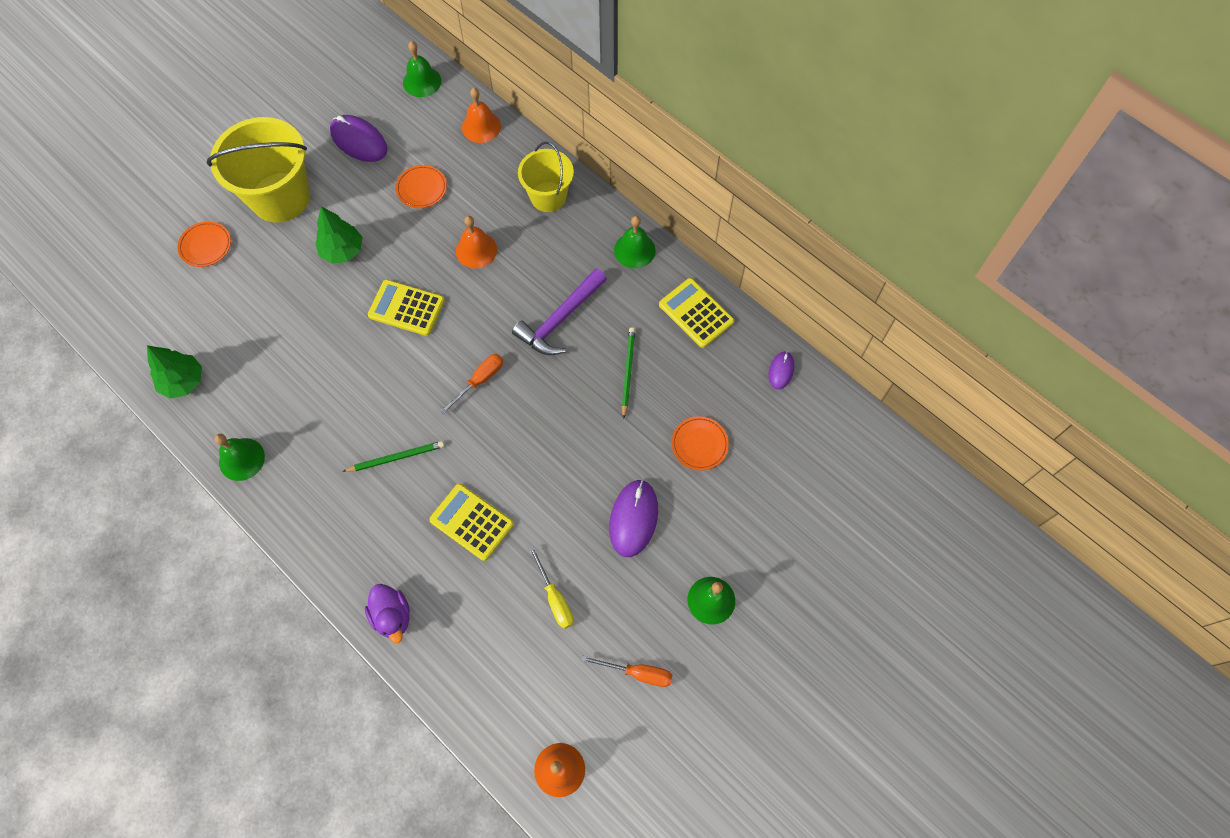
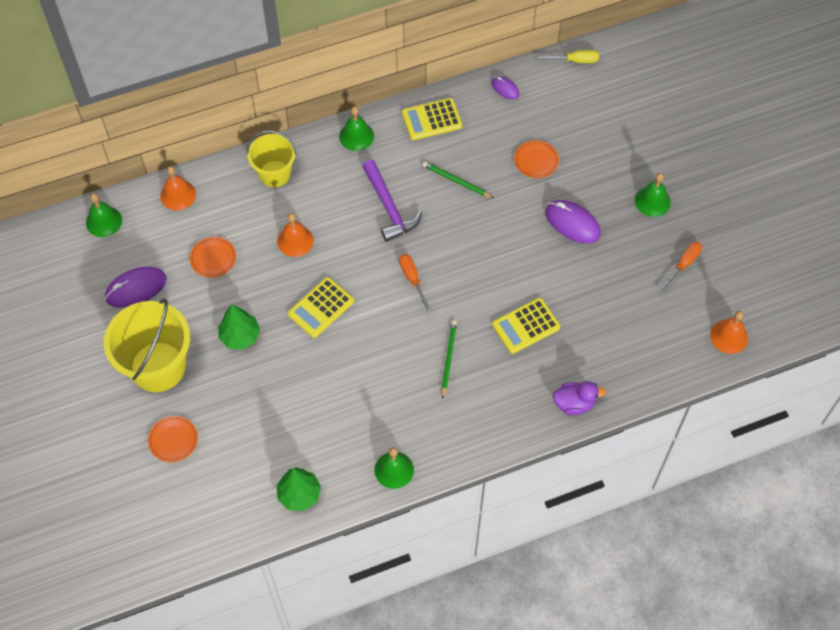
camera: 65 degrees left, 5 degrees down
yellow screwdriver [529,546,574,629] -> yellow screwdriver moved to [536,50,599,63]

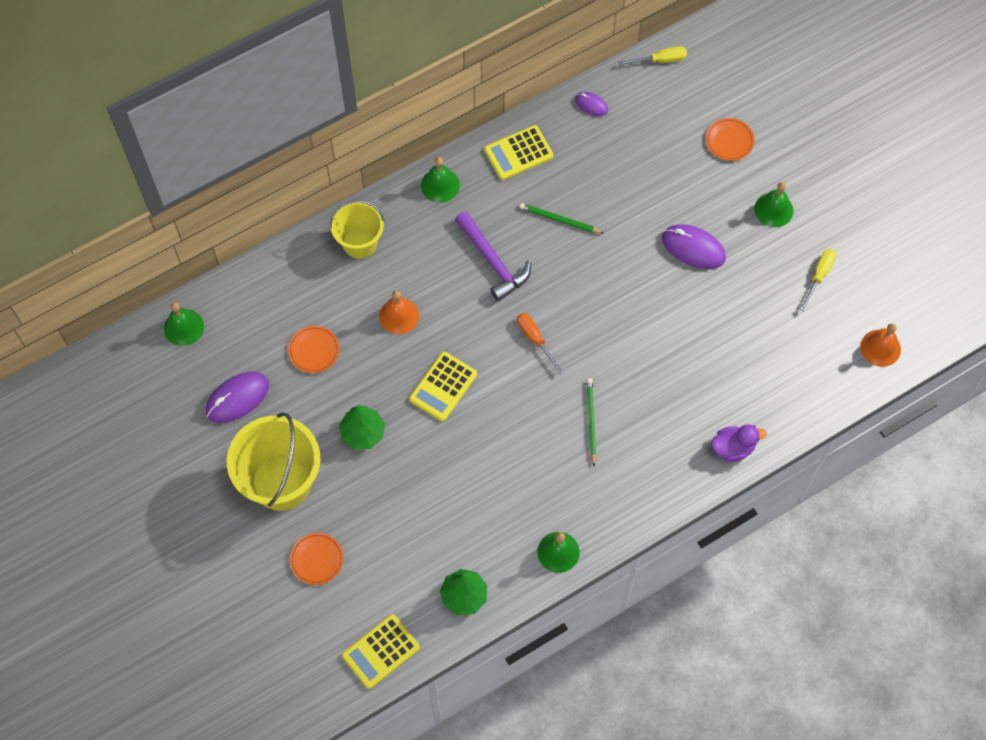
camera: 10 degrees left, 5 degrees up
orange bell [160,166,196,210] -> none
yellow calculator [492,298,560,354] -> yellow calculator moved to [342,614,420,689]
orange plate [514,140,559,178] -> orange plate moved to [706,118,754,161]
orange screwdriver [659,242,702,293] -> yellow screwdriver [799,249,836,311]

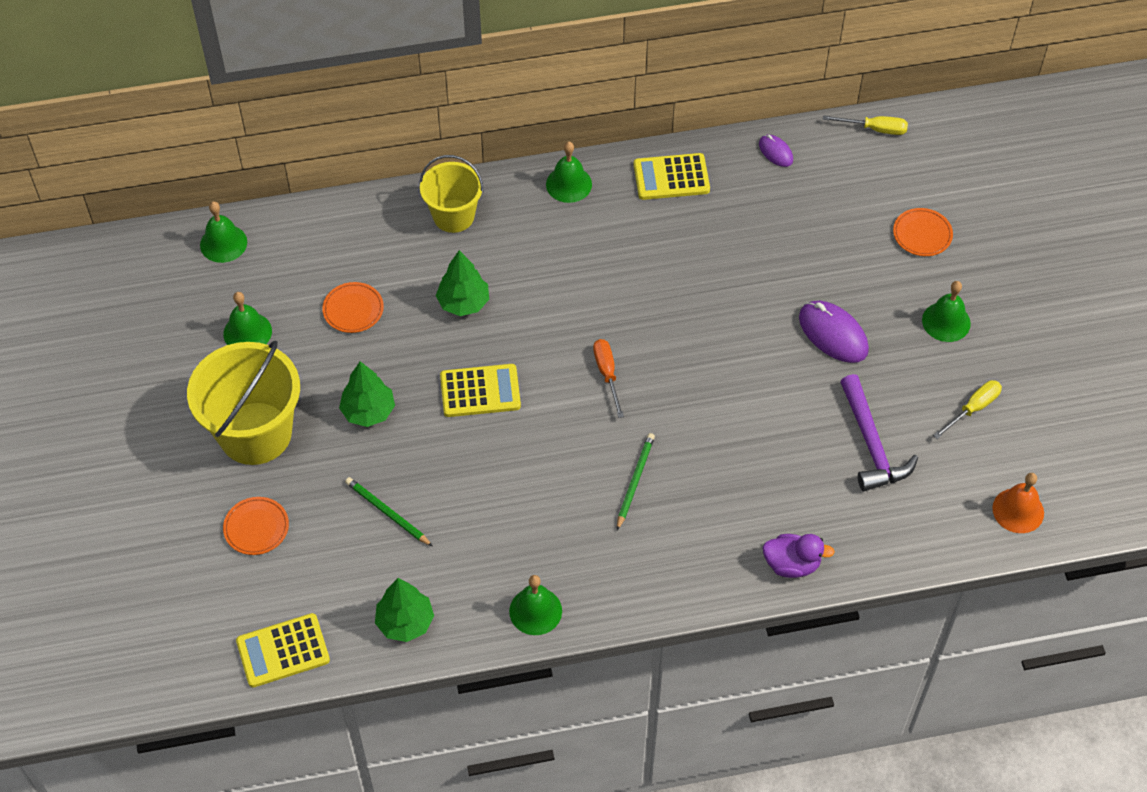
camera: 20 degrees right, 10 degrees down
purple mouse [206,372,269,423] -> green bell [223,292,272,345]
orange bell [379,290,419,334] -> green tree [436,250,489,316]
yellow calculator [409,352,477,422] -> yellow calculator turned 150 degrees counterclockwise [440,364,521,417]
purple hammer [455,211,531,301] -> purple hammer moved to [840,374,918,491]
green pencil [520,203,603,233] -> green pencil moved to [345,477,433,547]

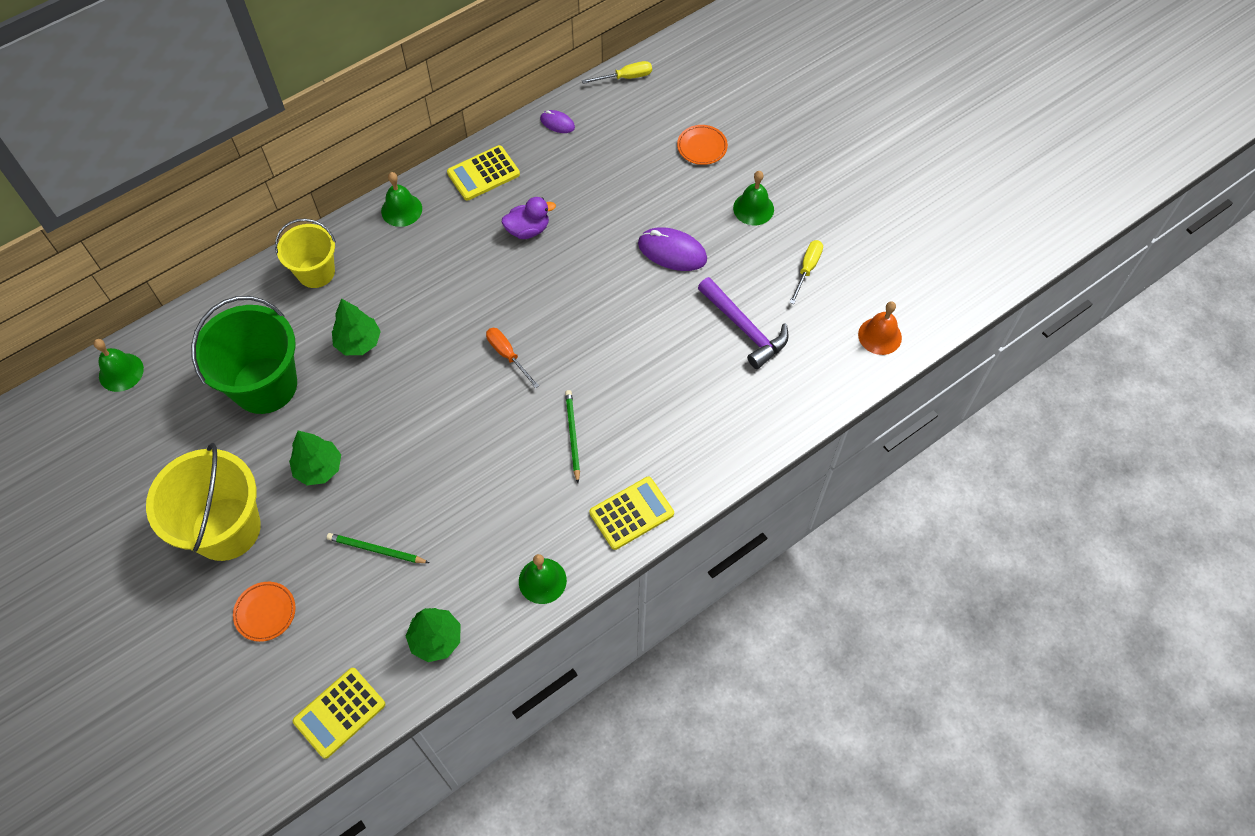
camera: 25 degrees left, 5 degrees up
green bell [223,292,272,345] -> none
orange plate [322,282,384,333] -> green bucket [191,296,297,414]
yellow calculator [440,364,521,417] -> yellow calculator moved to [589,477,674,550]
purple duck [763,534,835,578] -> purple duck moved to [502,197,556,239]

